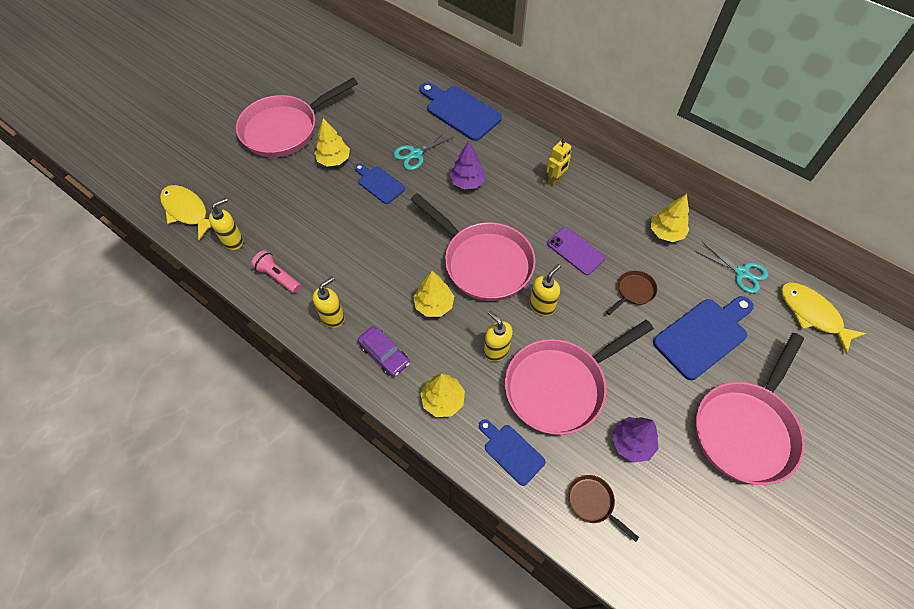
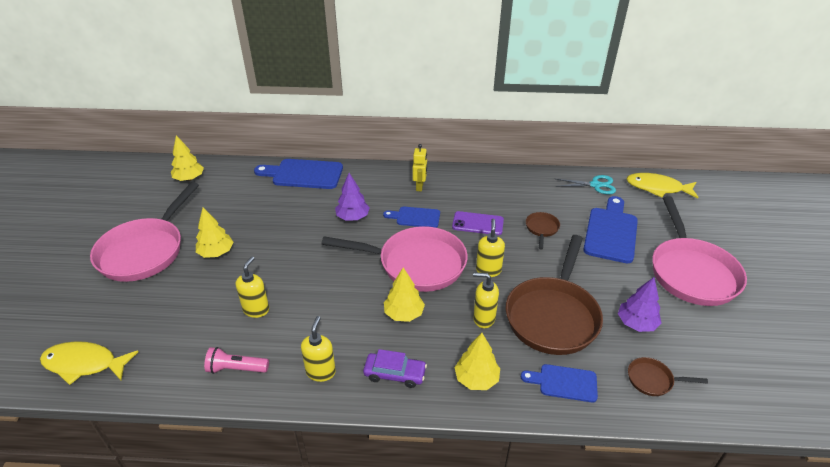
camera: 35 degrees left, 20 degrees down
yellow soap dispenser [209,198,243,250] -> yellow soap dispenser moved to [236,256,269,318]
blue cutting board [354,164,405,204] -> blue cutting board moved to [383,207,440,228]
turquoise scissors [393,130,453,170] -> none
pink pan [505,320,654,435] -> brown pan [506,235,603,355]
yellow tree [651,194,689,242] -> yellow tree moved to [171,135,204,181]

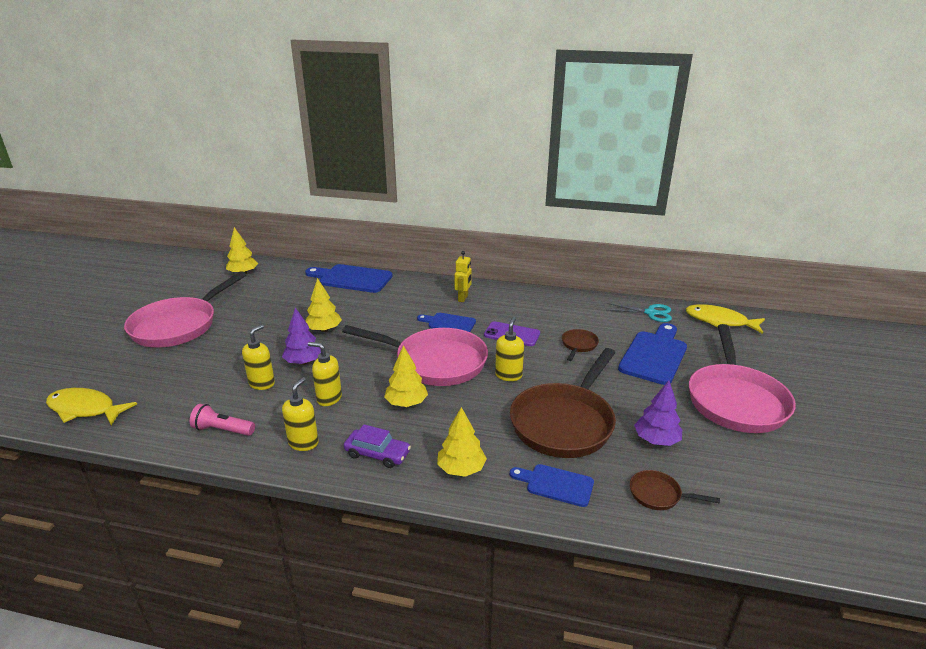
camera: 10 degrees right, 10 degrees down
yellow tree [196,208,233,258] -> yellow tree moved to [306,278,342,332]
purple tree [335,173,370,220] -> purple tree moved to [282,308,321,365]
yellow soap dispenser [473,272,499,328] -> yellow soap dispenser moved to [308,342,342,406]

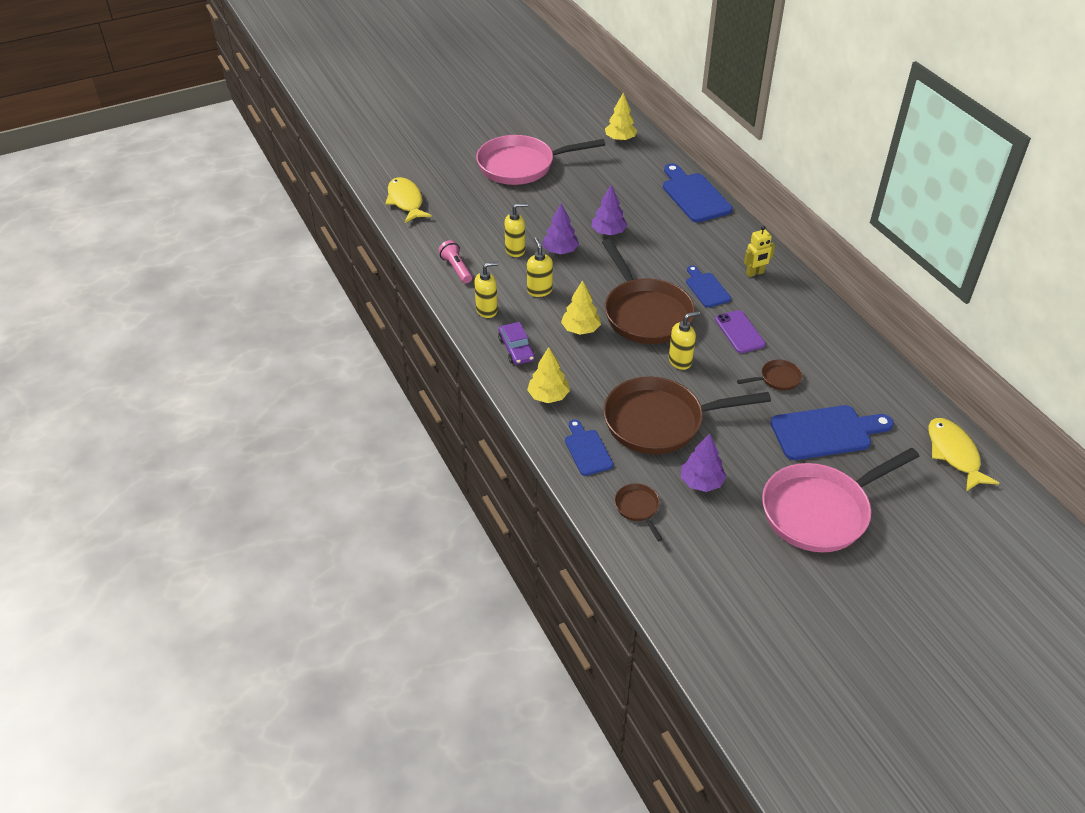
camera: 50 degrees right, 15 degrees up
yellow tree [306,278,342,332] -> purple tree [591,185,627,235]
pink pan [342,325,488,386] -> brown pan [602,239,695,344]
turquoise scissors [607,303,672,322] -> none

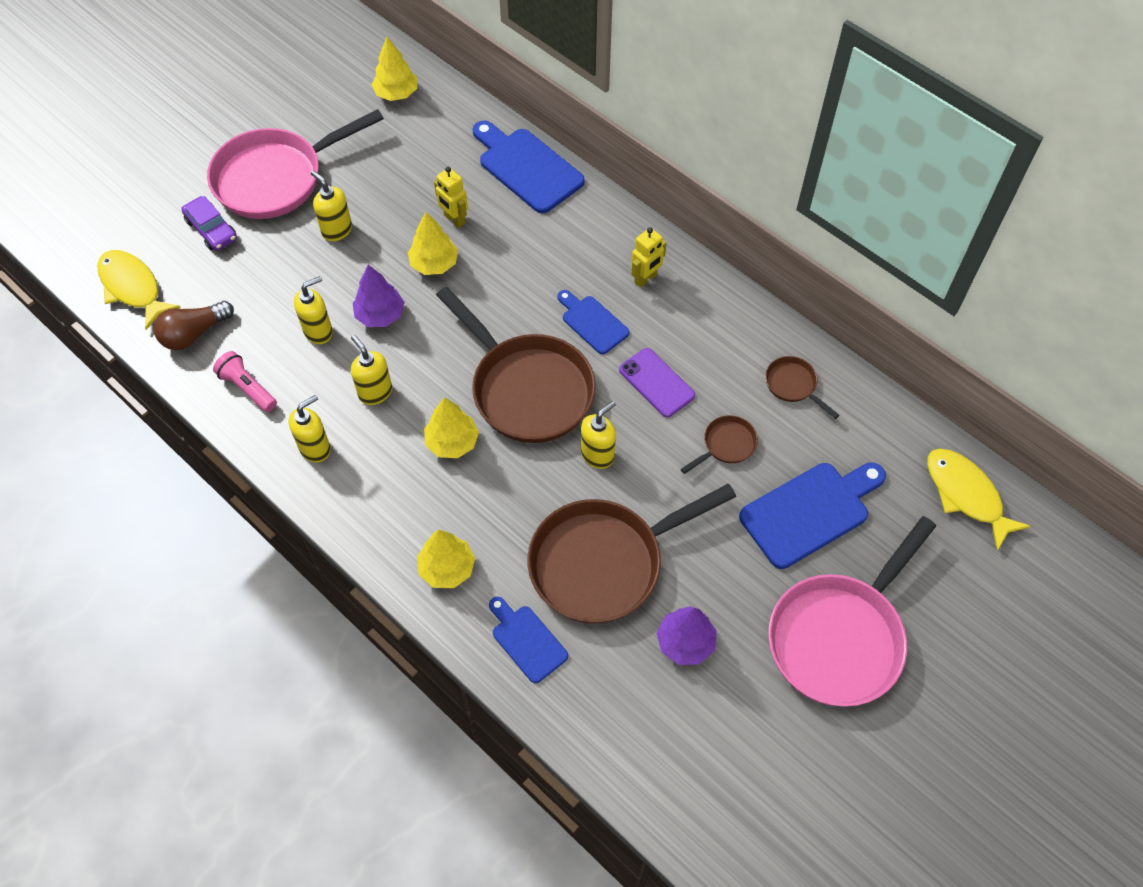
camera: 20 degrees left, 15 degrees up
purple car [498,322,535,365] -> purple car moved to [181,196,237,251]
purple tree [591,185,627,235] -> yellow tree [408,212,458,275]
brown pan [614,483,663,541] -> brown pan moved to [765,356,840,419]
none -> brown light bulb [154,301,234,350]
none -> yellow soap dispenser [311,171,352,241]
none -> yellow robot [434,167,468,228]

